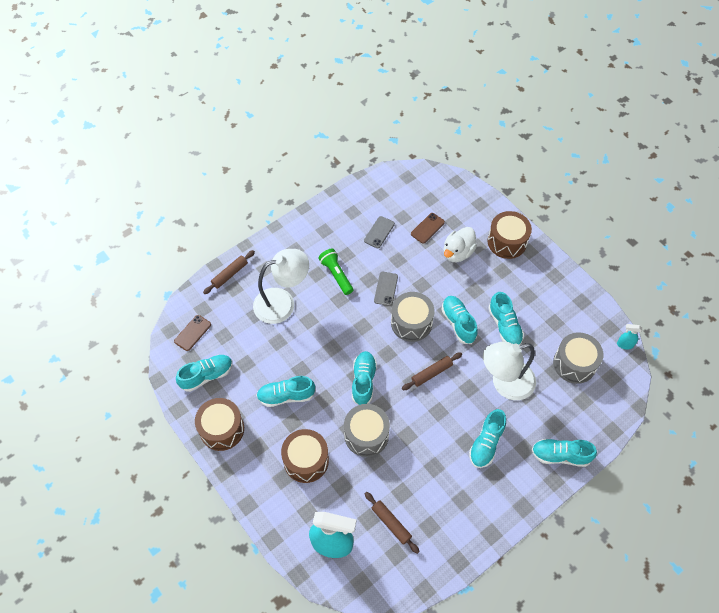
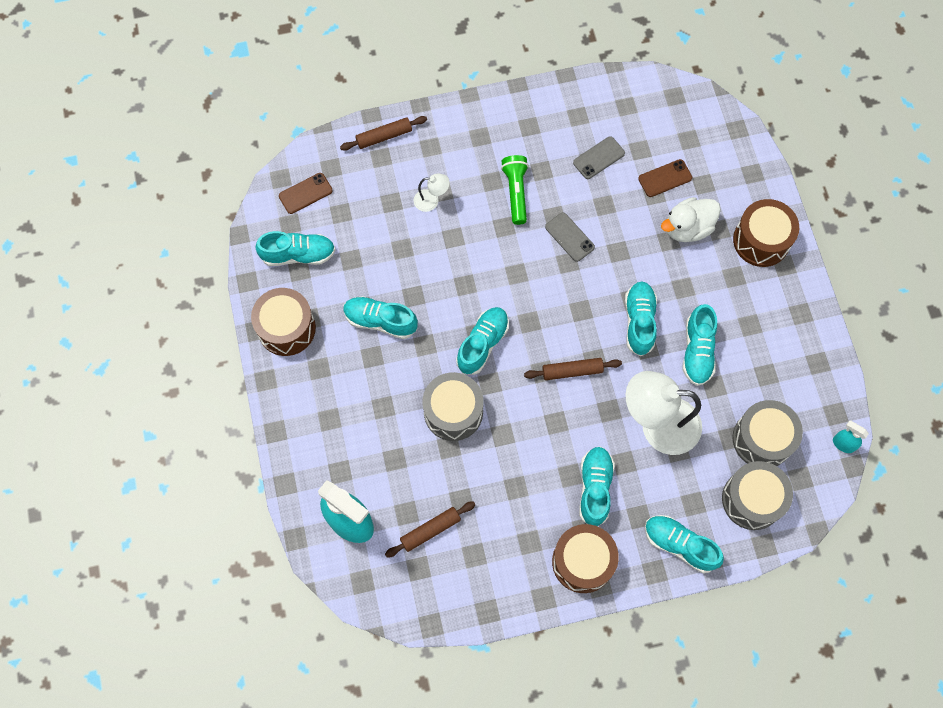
camera: 25 degrees right, 10 degrees up
white lamp [253,249,309,324] -> white lamp [414,174,450,212], size x0.45
brown drum [281,429,329,483] -> brown drum moved to [552,524,619,593]
brown rolling pin [365,492,420,554] -> brown rolling pin turned 75 degrees clockwise [385,501,476,558]
grey phone [374,272,398,306] -> grey phone turned 75 degrees counterclockwise [545,212,595,262]
grey drum [391,292,435,342] -> grey drum moved to [722,461,793,530]
turquoise shoe [469,409,506,468] -> turquoise shoe turned 135 degrees clockwise [579,446,615,526]

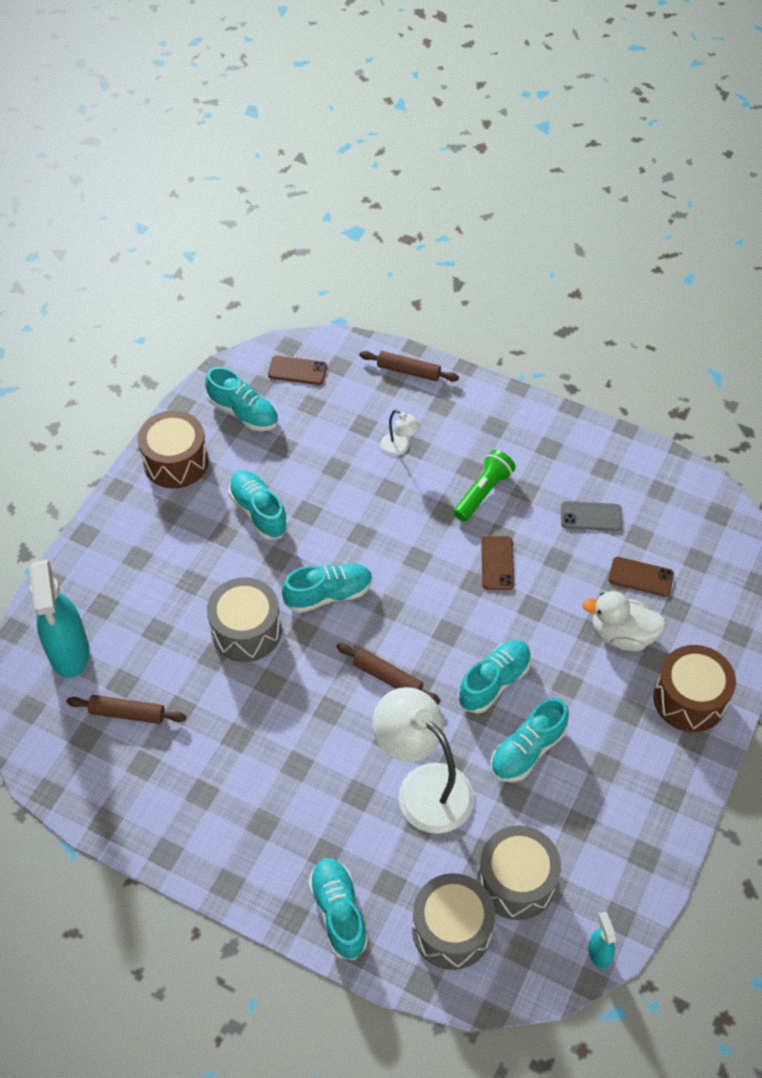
camera: 40 degrees right, 15 degrees down
grey phone [545,212,595,262] -> brown phone [481,536,514,590]
brown drum [552,524,619,593] -> none
turquoise shoe [579,446,615,526] -> none

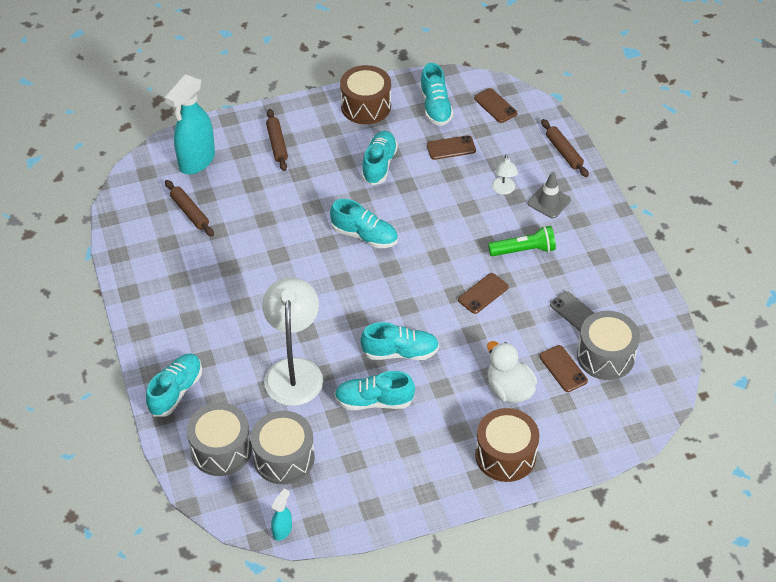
camera: 45 degrees right, 5 degrees down
grey drum [207,577,282,662] -> grey drum moved to [577,311,640,380]
brown rolling pin [337,643,441,704] -> brown rolling pin moved to [266,109,288,171]
none -> brown phone [427,135,476,160]
none -> grey traffic cone [528,172,571,218]

